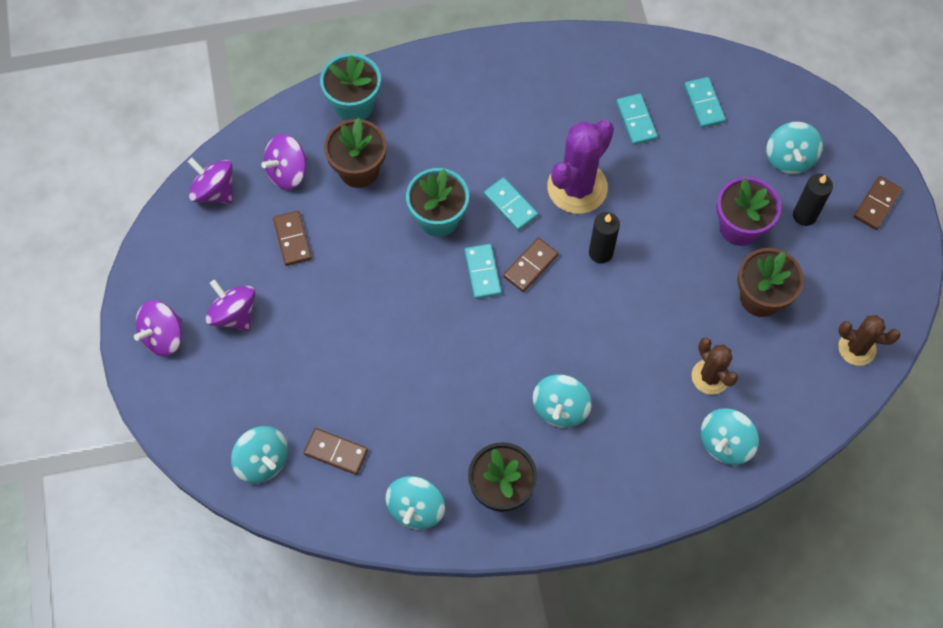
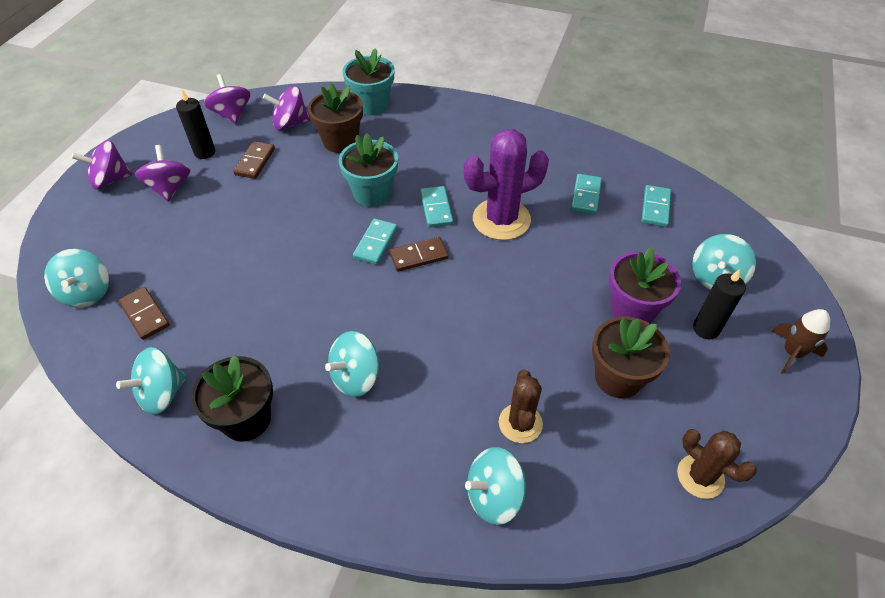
camera: 30 degrees right, 15 degrees down
black candle [589,212,620,264] -> black candle moved to [176,90,215,159]
brown domino [854,176,902,230] -> brown rocket [772,309,830,374]

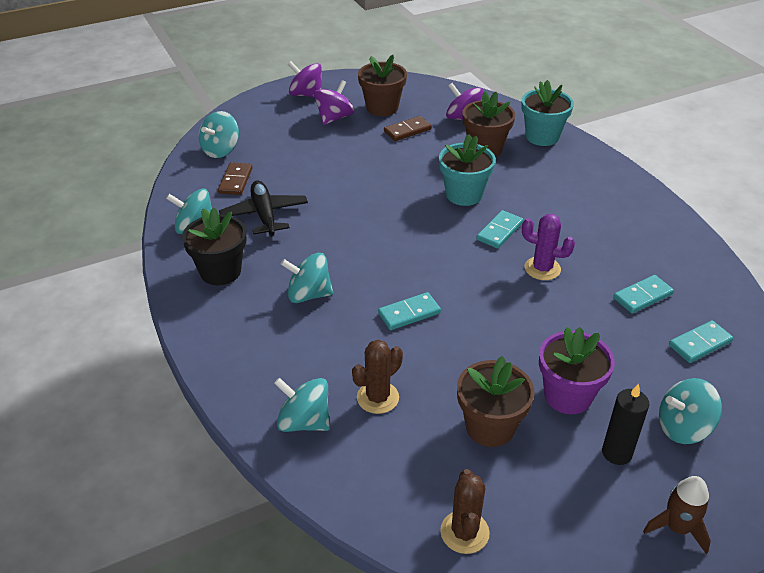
camera: 45 degrees right, 10 degrees down
black candle [176,90,215,159] -> brown flower pot [358,55,407,116]
purple spinning top [204,74,250,124] -> none
turquoise domino [353,218,397,265] -> turquoise domino moved to [378,292,441,330]
brown domino [389,237,449,272] -> none
purple cactus [464,129,549,240] -> purple cactus [522,214,575,280], size x0.60
none -> black plane [219,180,308,237]

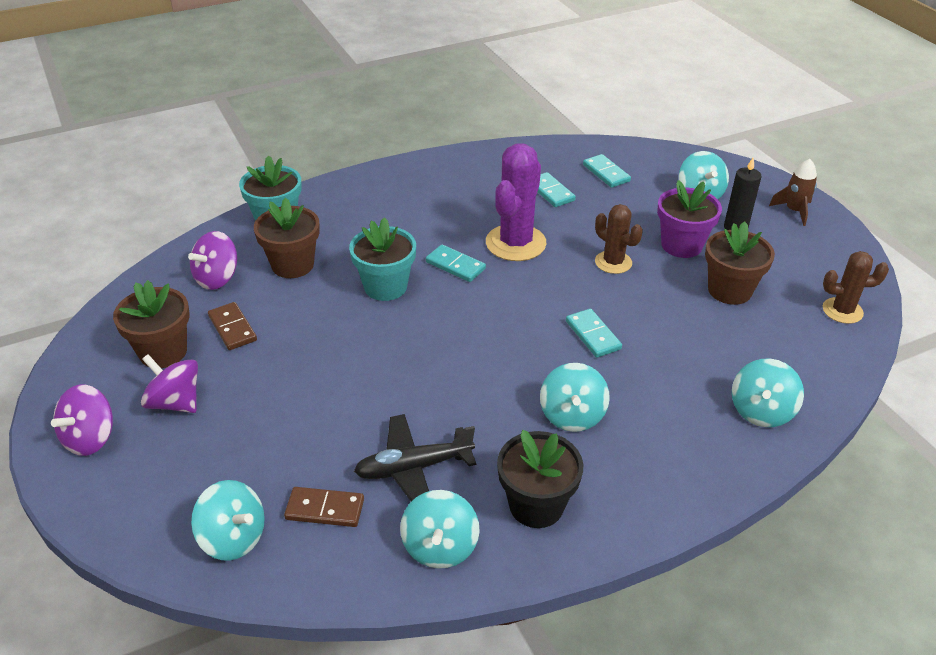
camera: 90 degrees left, 0 degrees up
brown cactus [352,340,403,414] -> brown cactus moved to [595,204,643,274]
purple cactus [522,214,575,280] -> purple cactus [486,143,546,261], size x1.68

